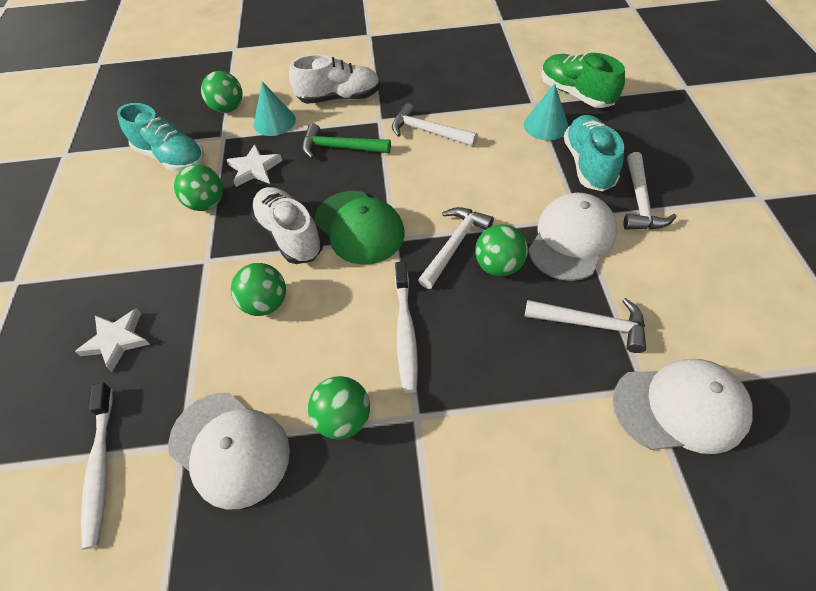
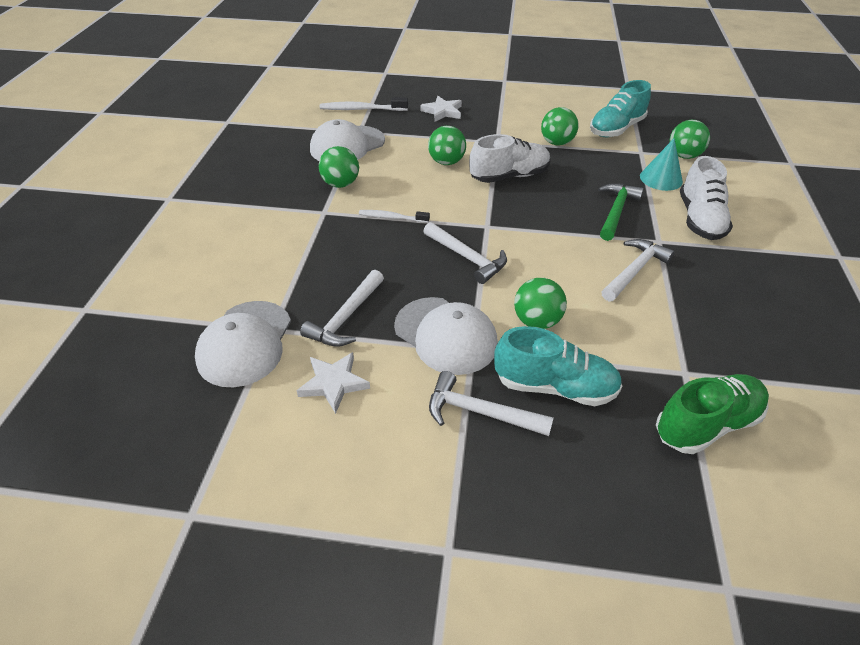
camera: 100 degrees right, 10 degrees down
white star [227,144,282,187] -> white star moved to [297,352,370,414]
green cap [315,191,405,265] -> none
white toothbrush [395,262,418,393] -> white toothbrush [359,210,430,223], size x0.64
green ball [475,224,528,276] -> green ball moved to [514,278,567,329]
turquoise cone [524,83,569,140] -> none

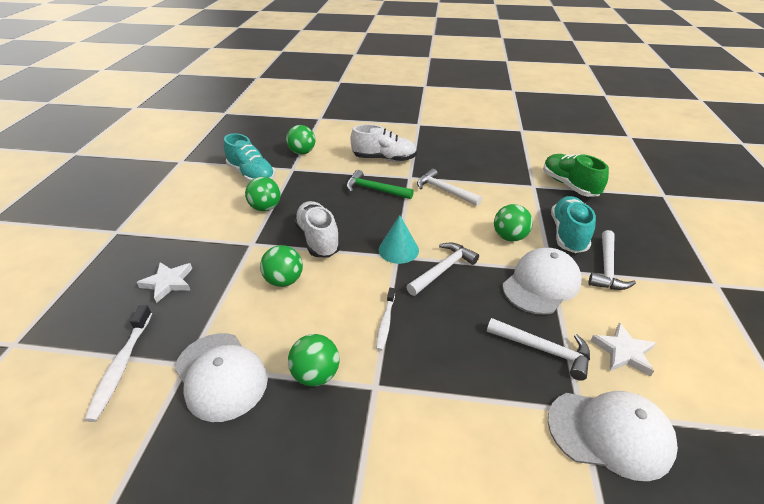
camera: 90 degrees left, 5 degrees down
turquoise cone [640,138,683,191] -> turquoise cone moved to [379,215,419,264]

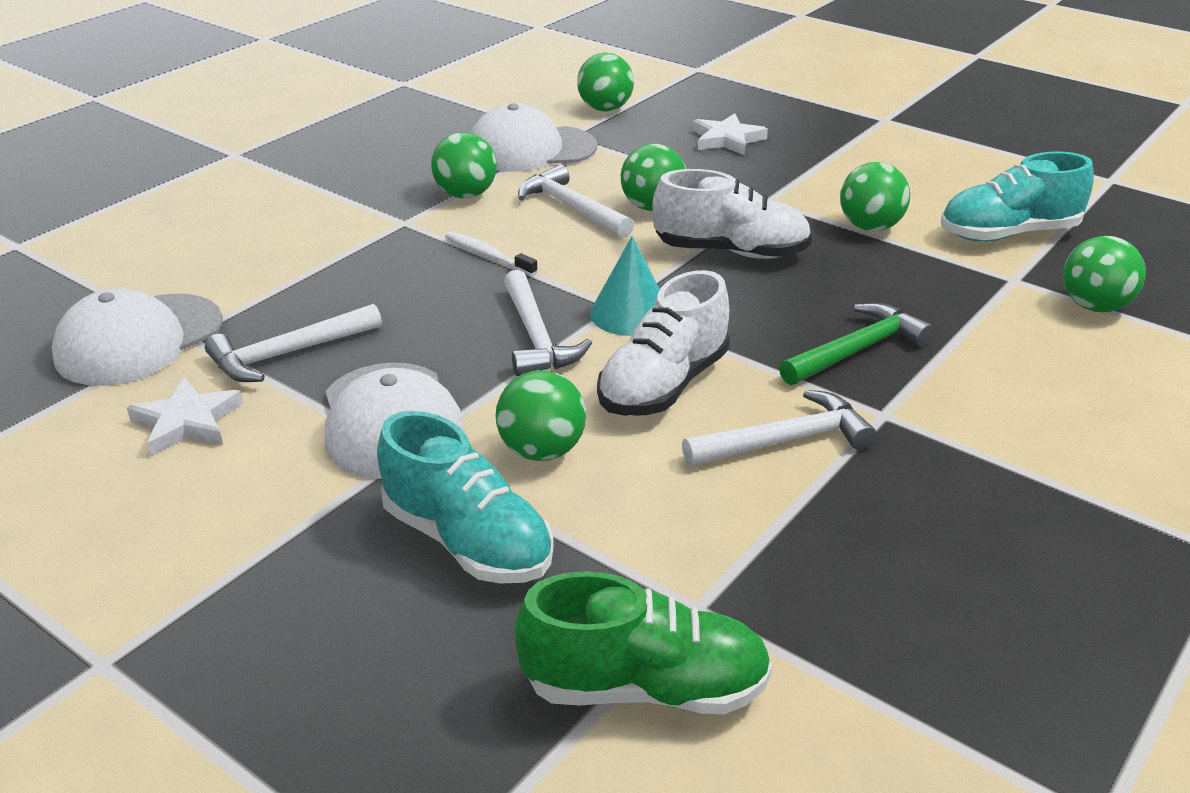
camera: 120 degrees right, 5 degrees down
white toothbrush [84,305,152,422] -> green ball [577,53,634,111]
white shoe [350,124,417,162] -> white shoe moved to [597,270,730,416]
white hammer [588,230,636,290] -> white hammer moved to [518,165,634,238]

